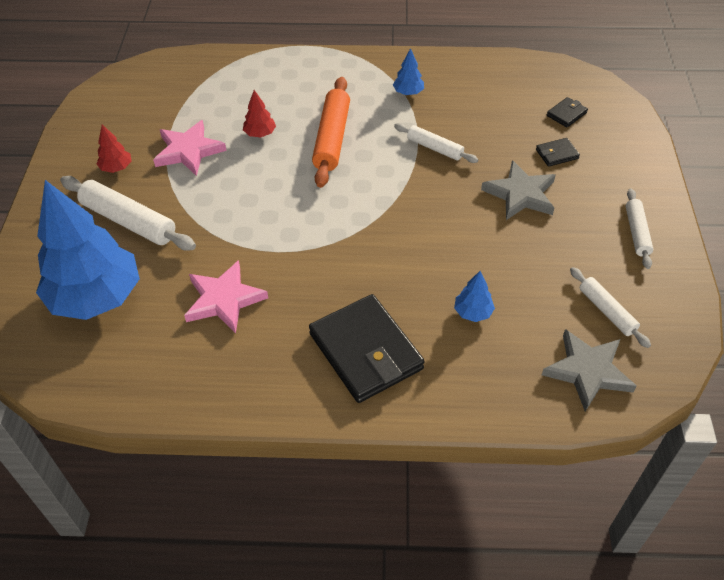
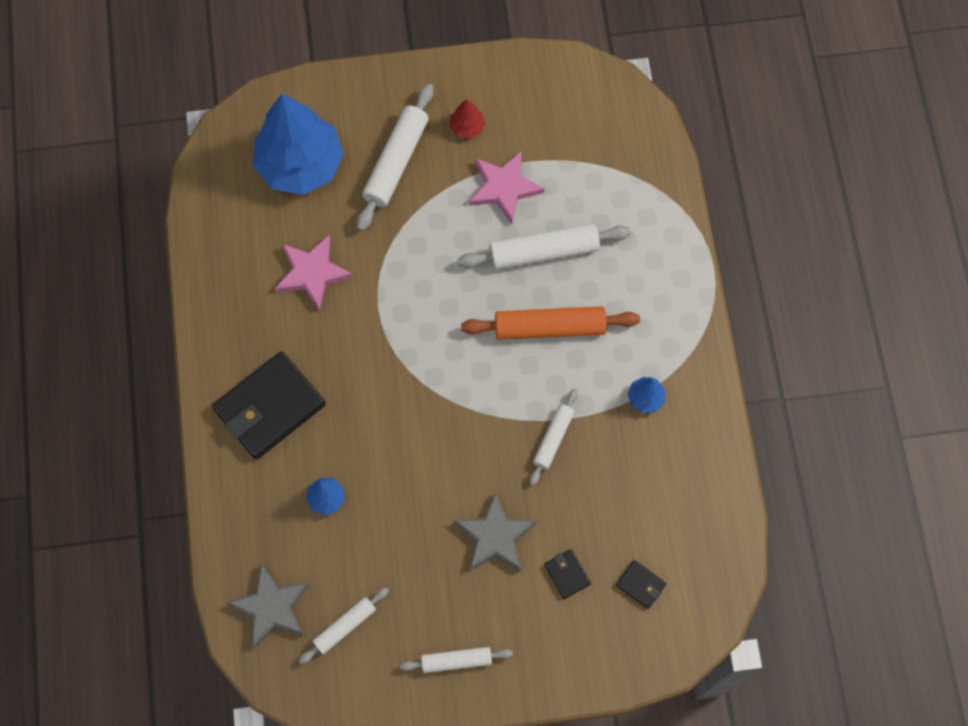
camera: 80 degrees right, 20 degrees up
red tree [243,90,276,137] -> white rolling pin [457,224,631,270]

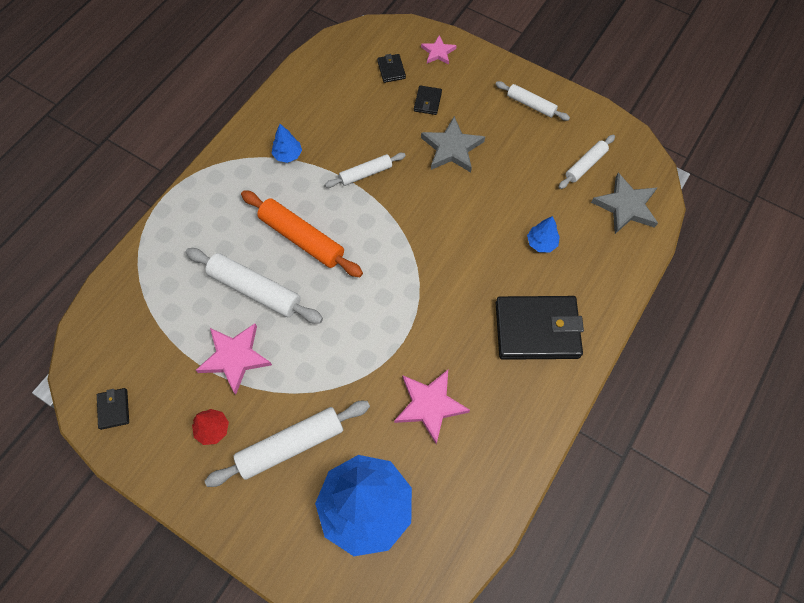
camera: 140 degrees left, 5 degrees down
white rolling pin [299,587,389,664] -> white rolling pin turned 45 degrees counterclockwise [559,135,615,189]
none -> black wallet [97,388,129,430]
none -> pink star [421,35,457,65]

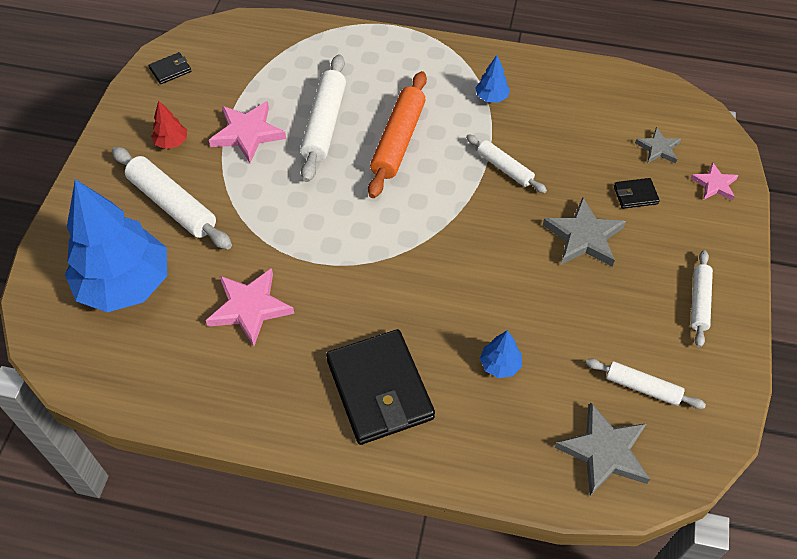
camera: 70 degrees right, 10 degrees down
black wallet [377,54,406,83] -> grey star [635,127,681,163]

